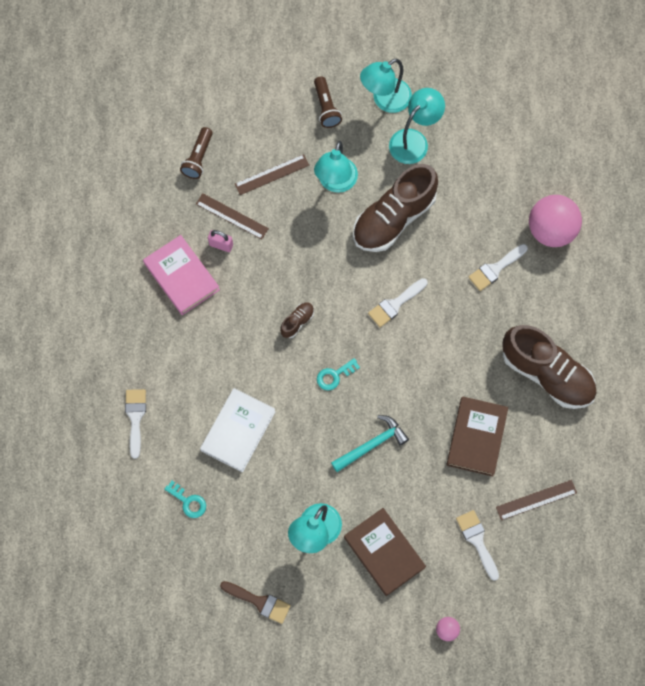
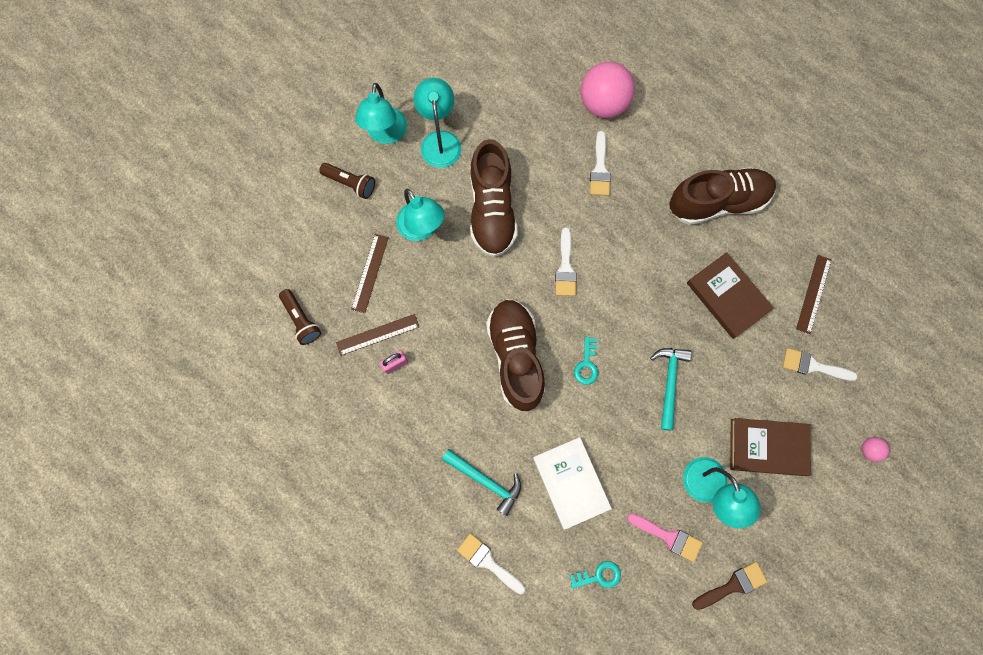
camera: 50 degrees left, 5 degrees up
pink book [143,235,220,315] -> none
brown shoe [280,302,314,338] -> brown shoe [486,299,545,411], size x2.38
none -> turquoise hammer [442,449,521,516]
none -> pink brush [627,513,703,562]

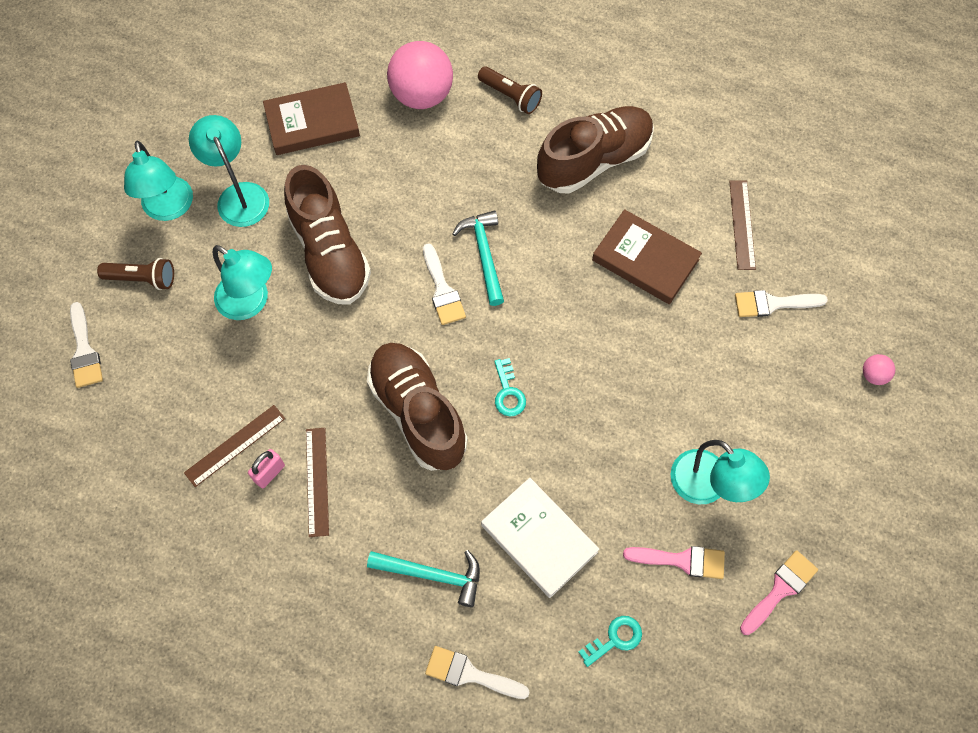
camera: 20 degrees left, 10 degrees down
brown flashlight [279,289,321,345] -> brown flashlight moved to [478,66,542,114]
brown ruler [351,234,389,313] -> brown ruler moved to [306,428,329,537]
white brush [590,131,611,196] -> white brush moved to [70,302,103,388]
turquoise hammer [650,348,692,431] -> turquoise hammer moved to [452,211,504,306]
brown brush [692,562,767,610] -> pink brush [740,550,818,635]
brown book [730,418,811,476] -> brown book moved to [263,82,360,155]

